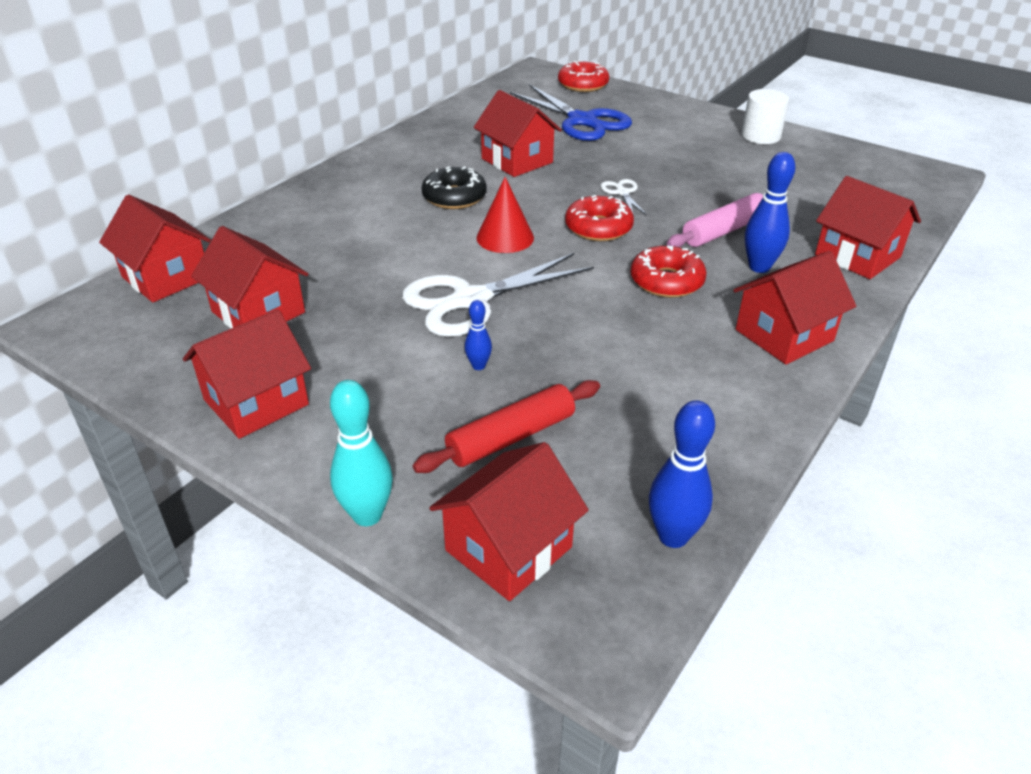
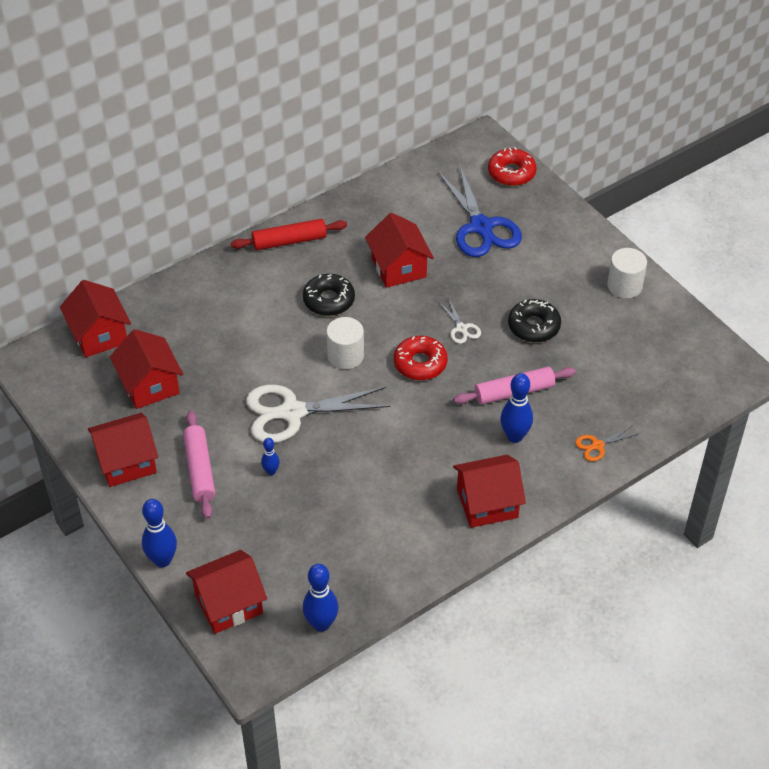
camera: 20 degrees right, 10 degrees up
turquoise bowling pin [330,380,393,526] -> blue bowling pin [142,499,177,567]
red rolling pin [413,380,600,473] -> red rolling pin moved to [231,219,347,250]
red cone [476,177,534,253] -> white cylinder [326,317,364,369]
white scissors [600,179,647,216] -> white scissors turned 150 degrees clockwise [439,299,481,344]
red donut [631,246,706,298] -> none
red house [815,176,921,279] -> orange scissors [575,426,638,462]
none -> pink rolling pin [183,410,215,519]
none -> black donut [508,299,561,342]

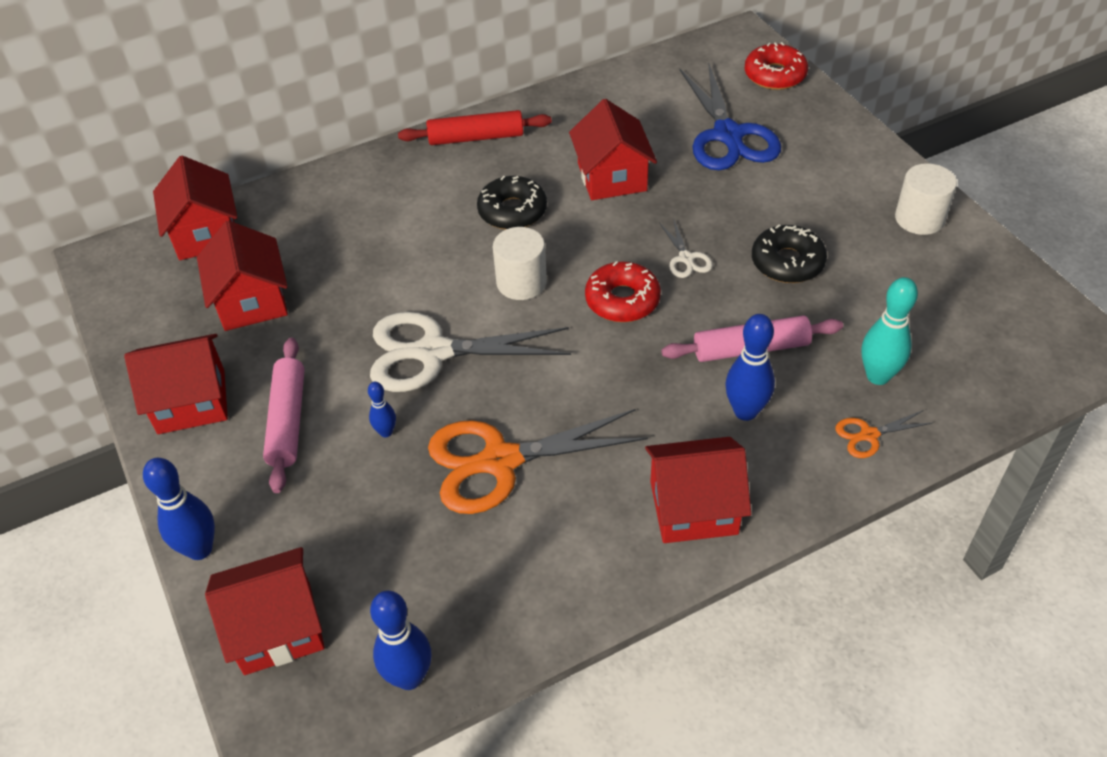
camera: 10 degrees right, 0 degrees up
none -> orange scissors [428,409,648,514]
none -> turquoise bowling pin [861,277,918,385]

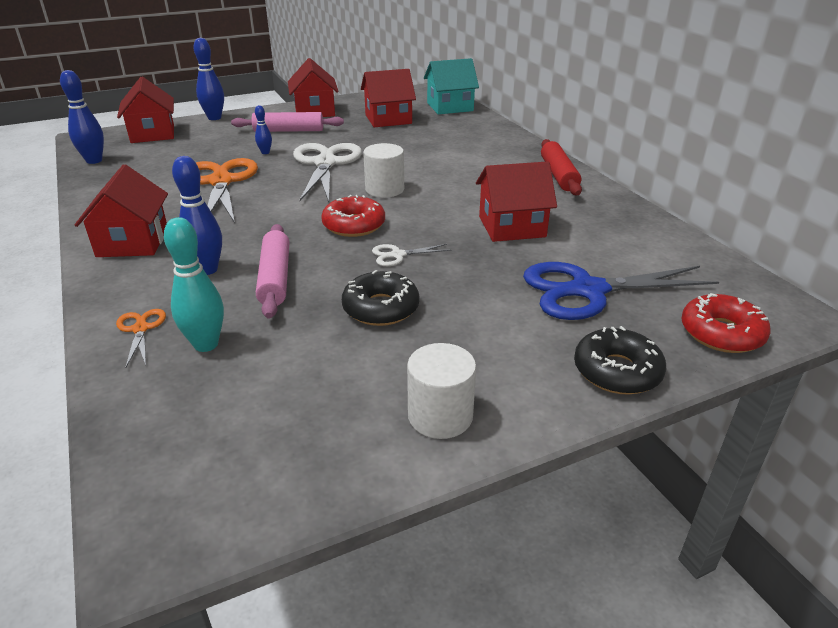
camera: 90 degrees right, 15 degrees down
red house [153,156,238,260] -> turquoise house [424,58,479,114]
black donut [477,176,547,230] -> black donut moved to [574,326,666,395]

